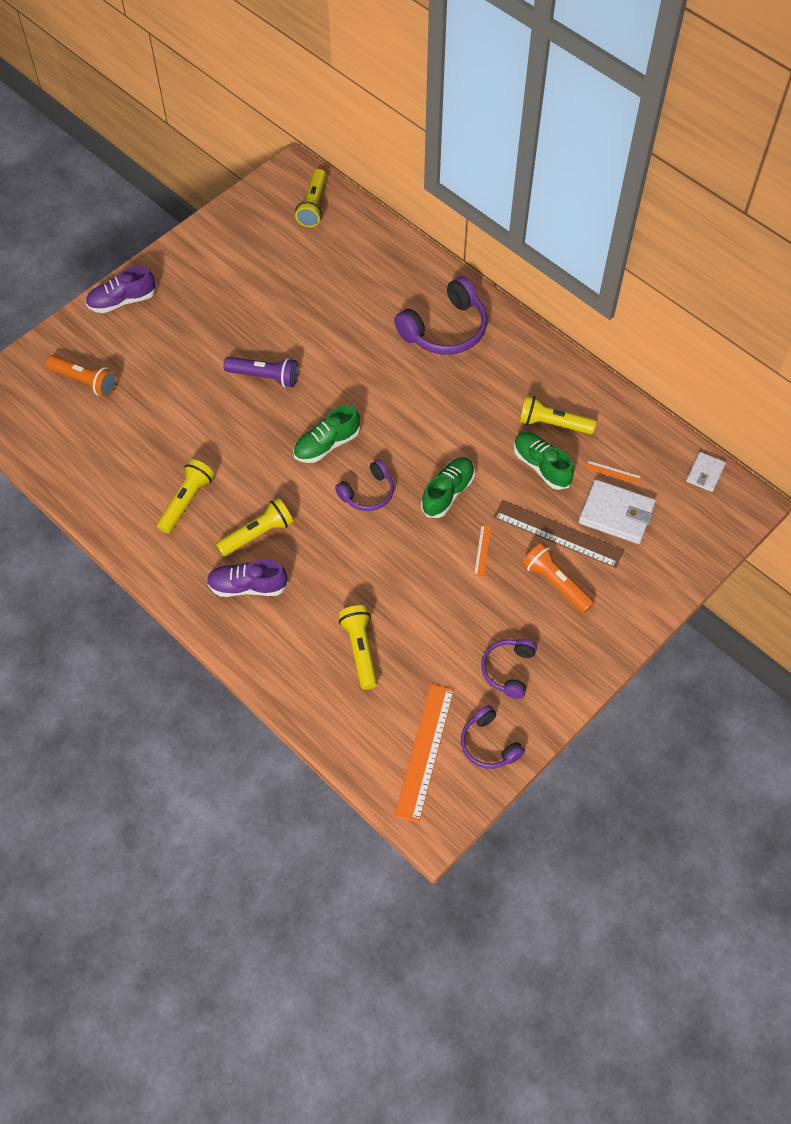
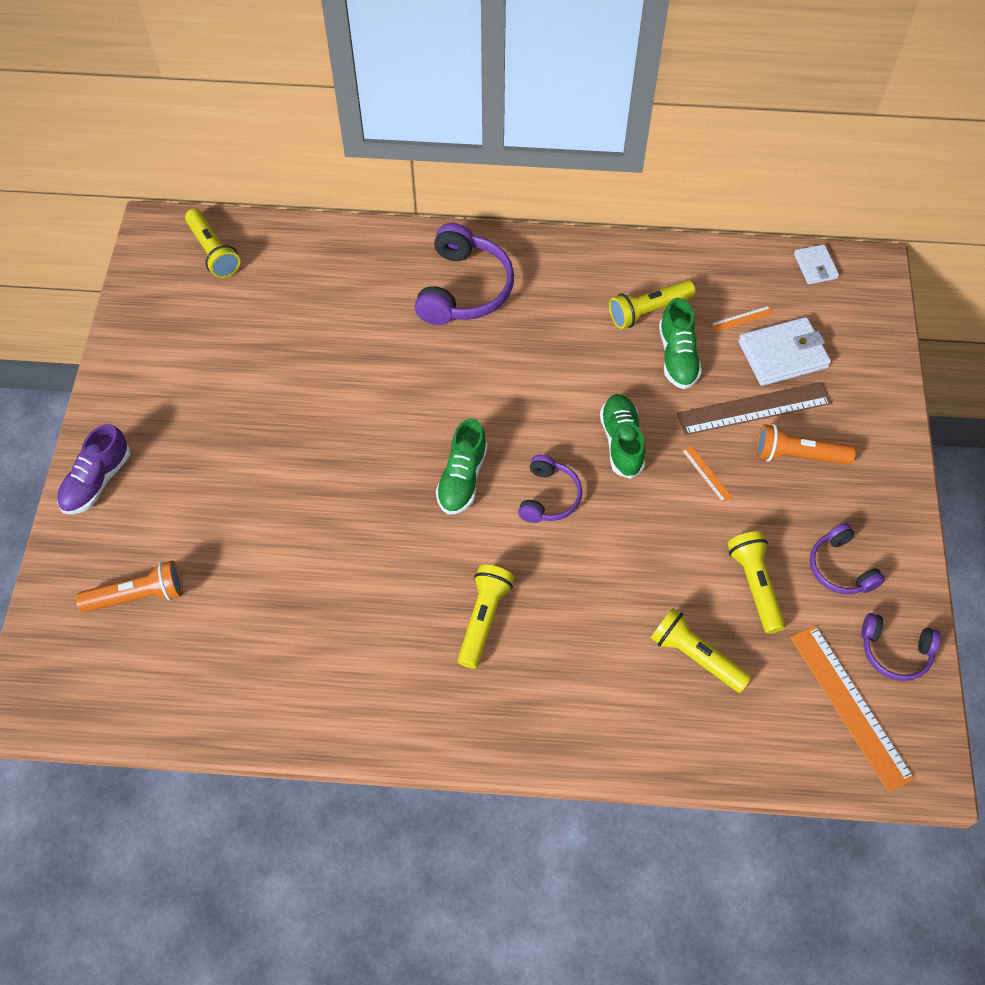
camera: 40 degrees left, 0 degrees up
yellow flashlight [157,459,214,533] -> yellow flashlight moved to [727,531,785,634]
purple shoe [207,559,288,597] -> none
purple flashlight [223,357,298,387] -> none
green shoe [514,432,574,490] -> green shoe turned 105 degrees counterclockwise [659,298,702,389]

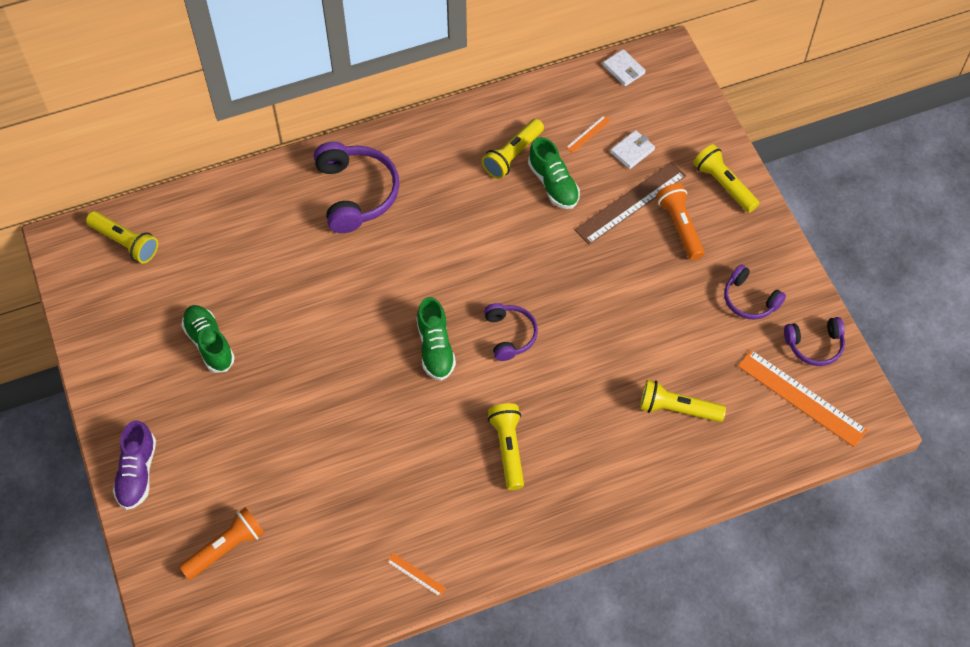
camera: 25 degrees left, 0 degrees up
green shoe [600,394,646,479] -> green shoe moved to [181,305,235,373]
orange ruler [681,445,732,503] -> orange ruler moved to [387,553,446,597]
yellow flashlight [727,531,785,634] -> yellow flashlight moved to [693,144,759,213]
white wallet [738,317,831,386] -> white wallet [610,130,655,169], size x0.57
orange flashlight [756,424,856,465] -> orange flashlight turned 90 degrees clockwise [656,183,704,260]

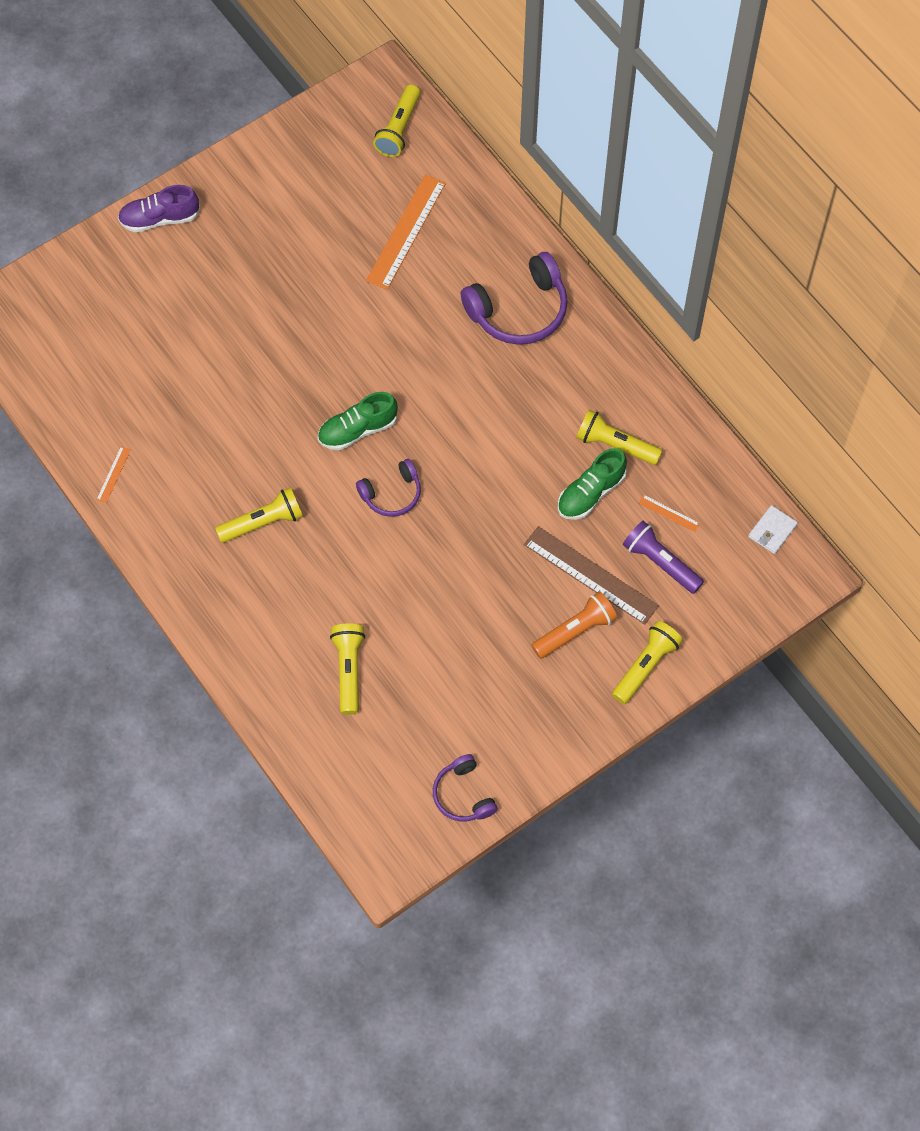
camera: 75 degrees right, 5 degrees up
orange flashlight [179,507,265,580] -> none
green shoe [181,305,235,373] -> none
white wallet [610,130,655,169] -> purple flashlight [623,521,704,594]
purple headphones [724,264,786,319] -> none
orange ruler [738,350,868,447] -> orange ruler moved to [366,175,446,290]

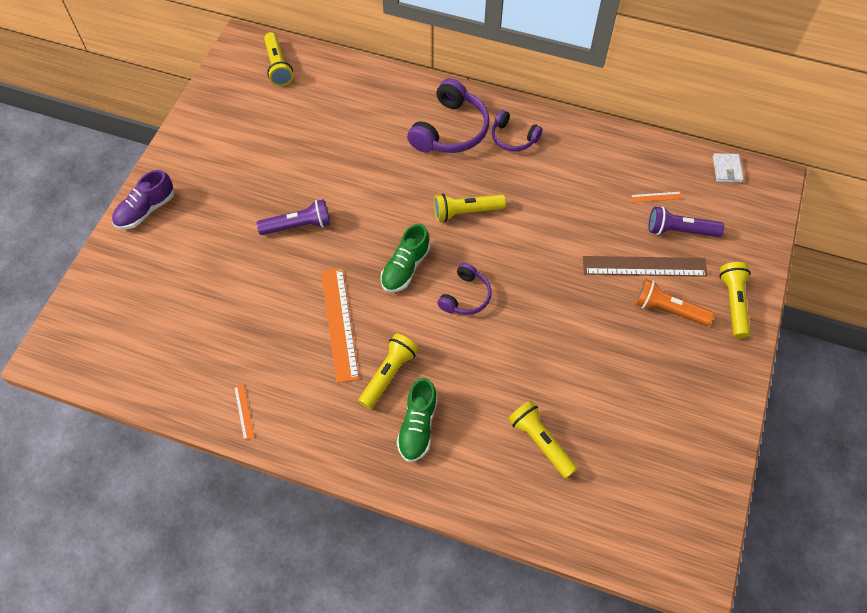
camera: 35 degrees left, 5 degrees down
orange ruler [366,175,446,290] -> orange ruler moved to [321,268,359,383]
purple headphones [433,754,498,822] -> purple headphones moved to [492,110,542,152]
orange flashlight [531,591,617,659] -> orange flashlight turned 90 degrees counterclockwise [635,279,714,326]
green shoe [558,448,627,520] -> green shoe moved to [397,378,438,462]
yellow flashlight [576,410,663,465] -> yellow flashlight moved to [434,194,506,222]
none -> purple flashlight [257,199,330,235]

